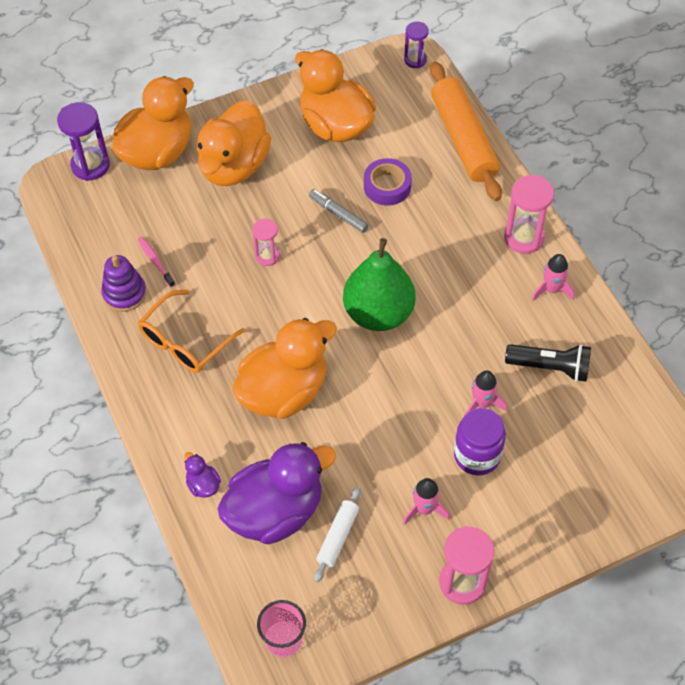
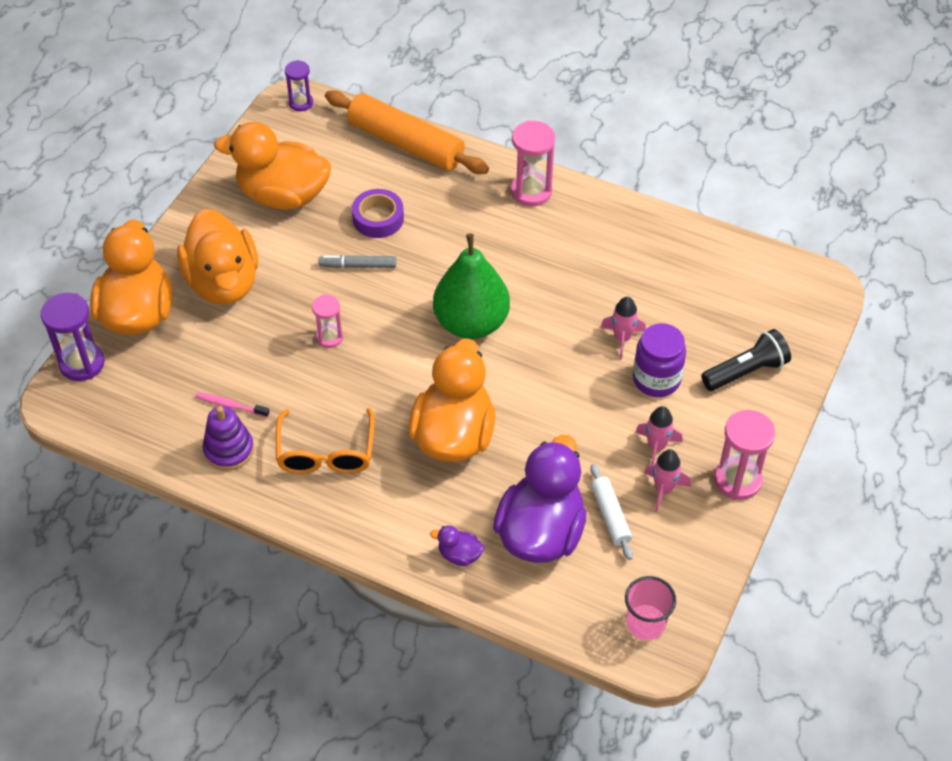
camera: 40 degrees left, 5 degrees down
black flashlight [505,344,591,382] -> black flashlight moved to [701,329,791,391]
pink rocket [532,254,575,301] -> pink rocket moved to [644,449,691,512]

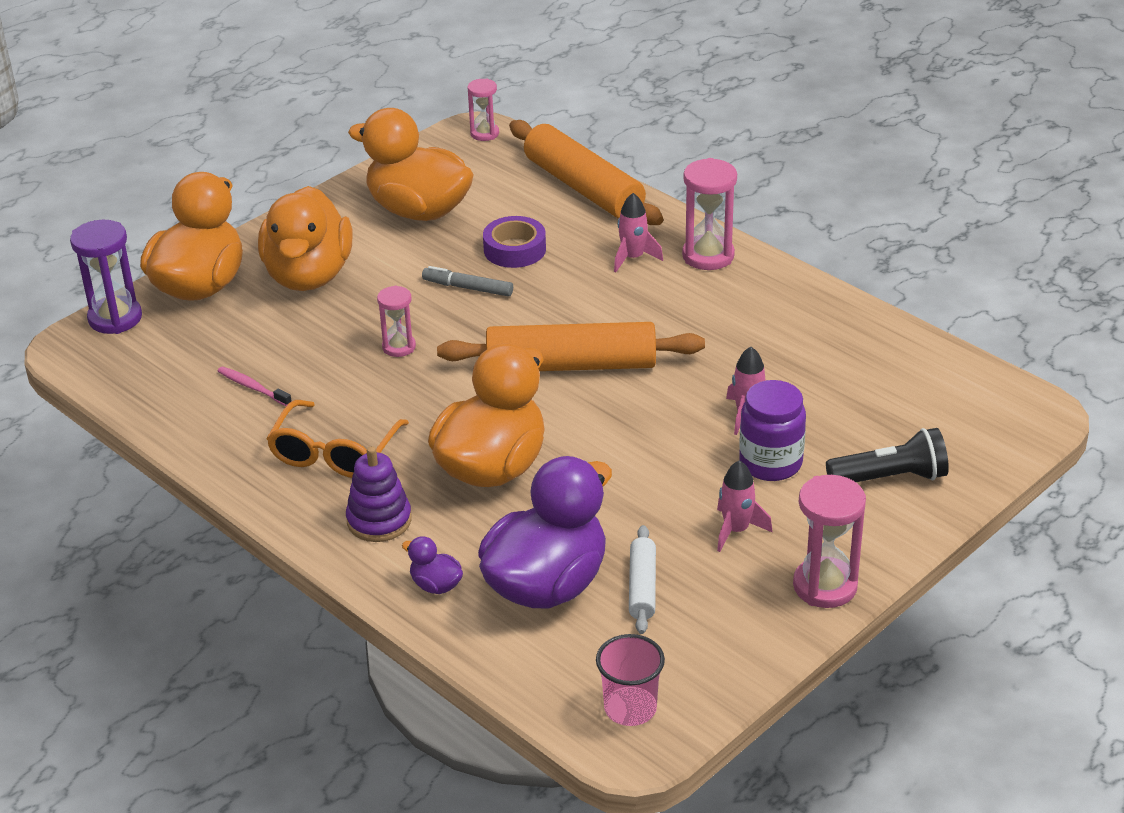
camera: 20 degrees right, 15 degrees down
purple stacking toy [203,406,254,471] -> purple stacking toy moved to [346,446,412,542]
purple hourglass [285,60,313,111] -> pink hourglass [467,78,499,141]
green pear [433,233,510,339] -> orange rolling pin [437,322,705,371]
pink rocket [644,449,691,512] -> pink rocket moved to [614,193,663,273]

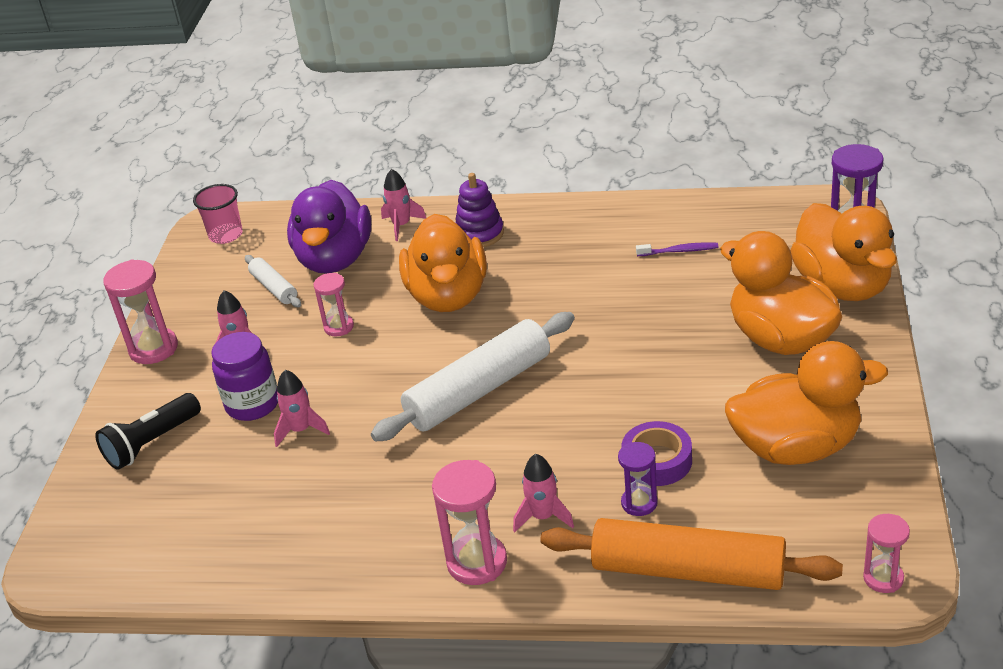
camera: 145 degrees right, 0 degrees up
pink toothbrush [218,366,292,406] -> purple toothbrush [636,242,718,256]
orange glasses [266,400,409,478] -> none
pink hourglass [377,285,416,357] -> pink hourglass moved to [313,273,354,336]
purple duck [402,536,463,594] -> pink rocket [381,169,426,241]
grey marker [422,266,513,297] -> none
orange rolling pin [437,322,705,371] -> white rolling pin [371,312,575,442]
none -> purple hourglass [618,442,657,516]

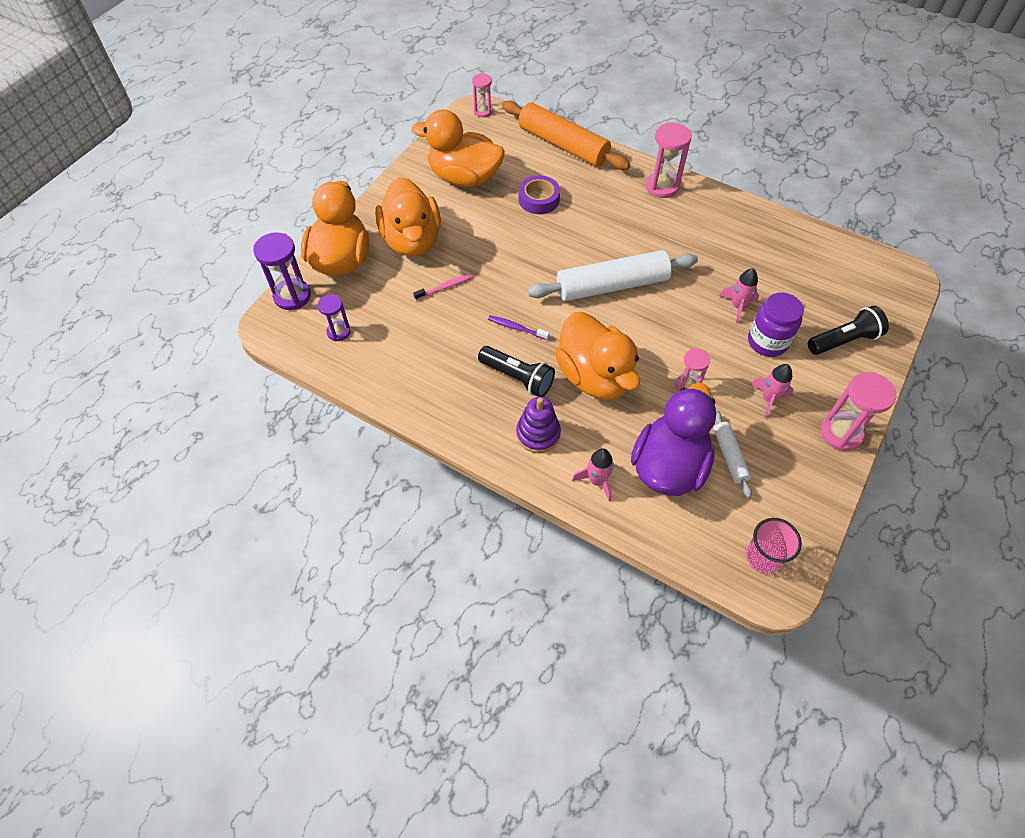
camera: 160 degrees left, 20 degrees up
orange duck [399,214,487,312] -> orange duck turned 135 degrees clockwise [555,312,640,400]
pink rocket [513,454,574,532] -> none
purple hourglass [618,442,657,516] -> purple hourglass moved to [317,295,350,341]
purple toothbrush [636,242,718,256] -> purple toothbrush moved to [488,315,549,340]
none -> pink toothbrush [413,274,472,300]
none -> black flashlight [478,346,555,397]

